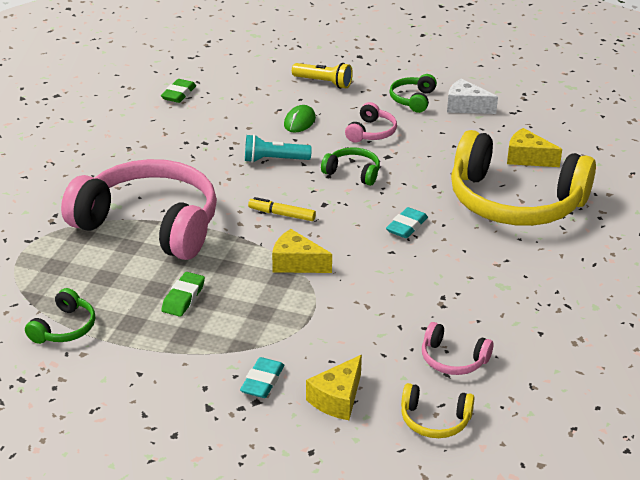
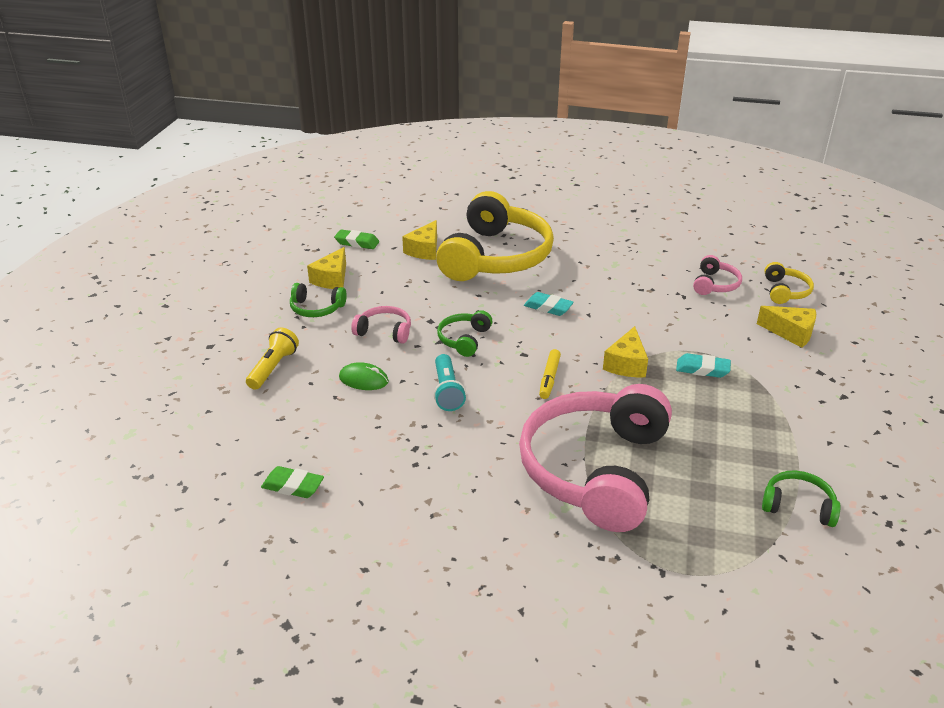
camera: 95 degrees left, 0 degrees up
green eraser [161,272,205,317] -> green eraser moved to [334,229,379,249]
turquoise eraser [240,357,284,398] -> turquoise eraser moved to [676,353,731,378]
white cheese [447,79,498,114] -> yellow cheese [307,247,346,289]

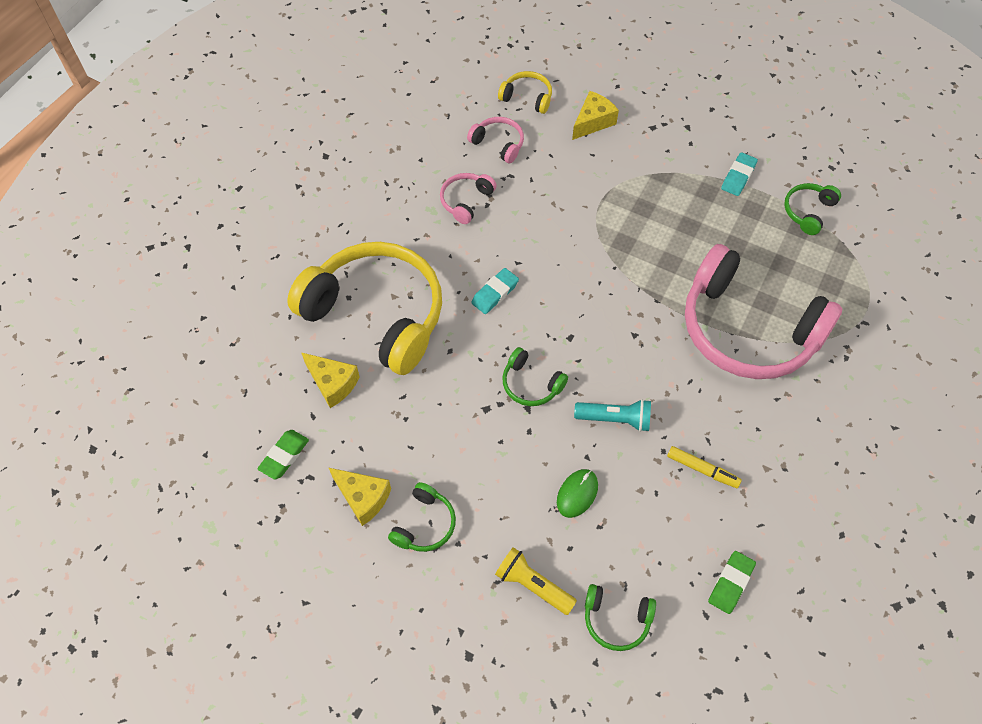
camera: 75 degrees left, 25 degrees up
pink headphones [351,306,411,344] -> pink headphones moved to [440,173,497,224]
yellow marker [539,349,561,399] -> yellow marker moved to [667,446,742,488]
yellow cheese [603,326,648,377] -> none
turquoise eraser [676,353,731,378] -> turquoise eraser moved to [721,152,758,196]
none -> green headphones [585,584,656,651]

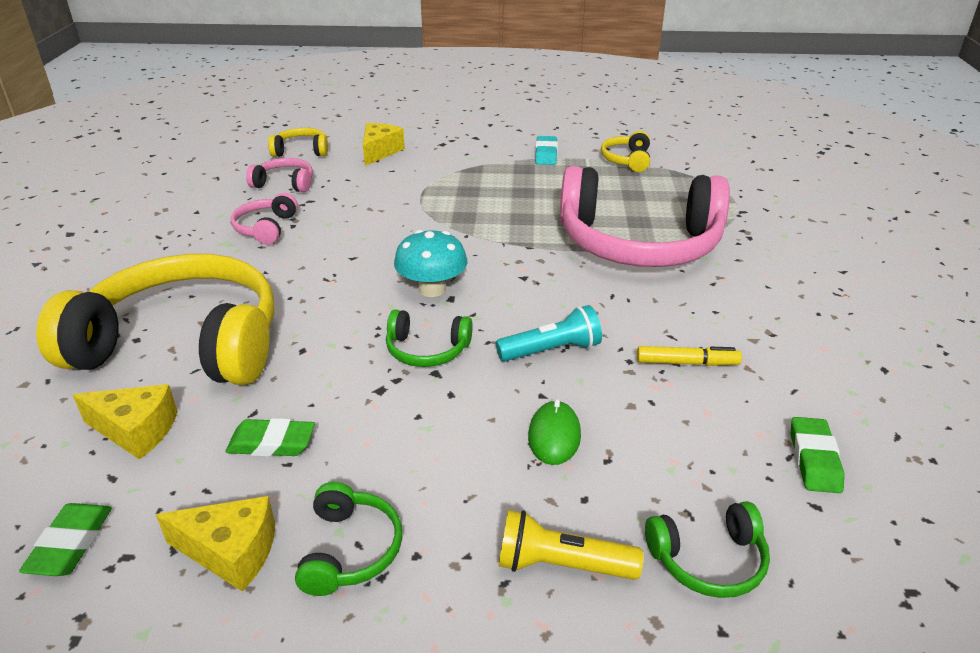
camera: 25 degrees left, 25 degrees down
turquoise eraser [471,268,519,314] -> none
green headphones [784,183,841,235] -> yellow headphones [601,131,650,172]
none -> green eraser [225,418,315,457]
none -> turquoise mushroom [394,230,467,297]

